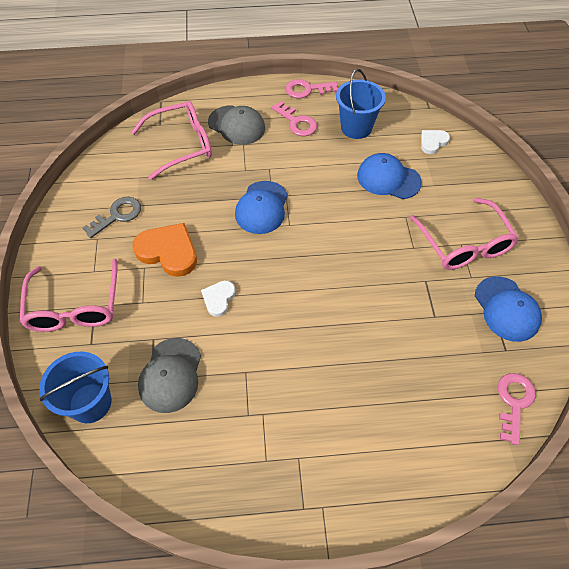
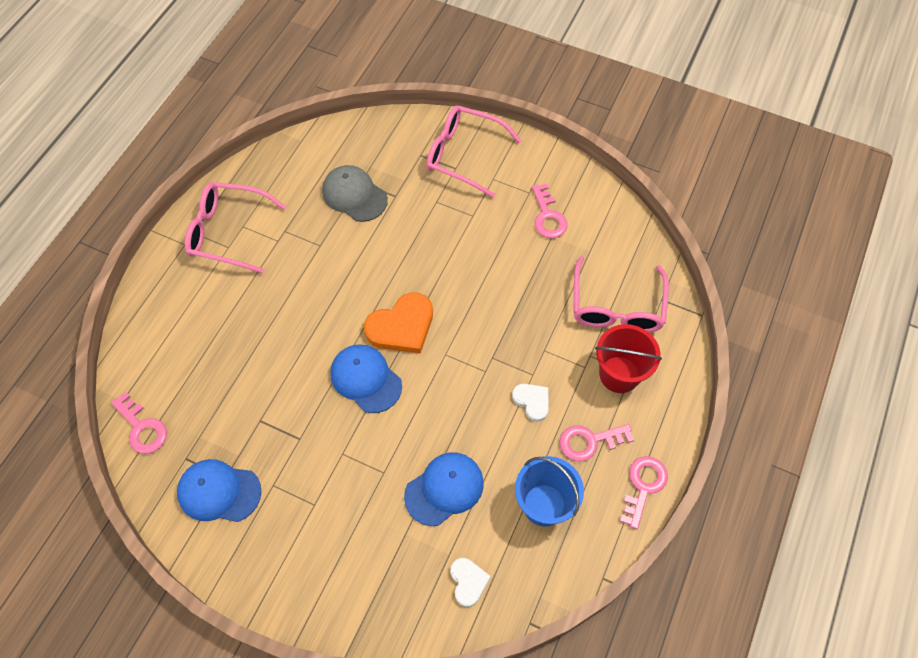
camera: 120 degrees right, 5 degrees up
blue bucket [39,352,112,423] -> none
grey key [83,197,141,238] -> pink key [532,183,568,238]
orange heart [132,223,197,277] -> orange heart moved to [364,292,433,354]
white heart [201,280,236,317] -> white heart moved to [512,384,549,422]
grey cap [208,106,265,145] -> red bucket [595,324,662,393]
blue cap [235,181,288,234] -> blue cap moved to [330,344,402,413]
pink glasses [410,198,519,270] -> pink glasses moved to [185,182,286,273]

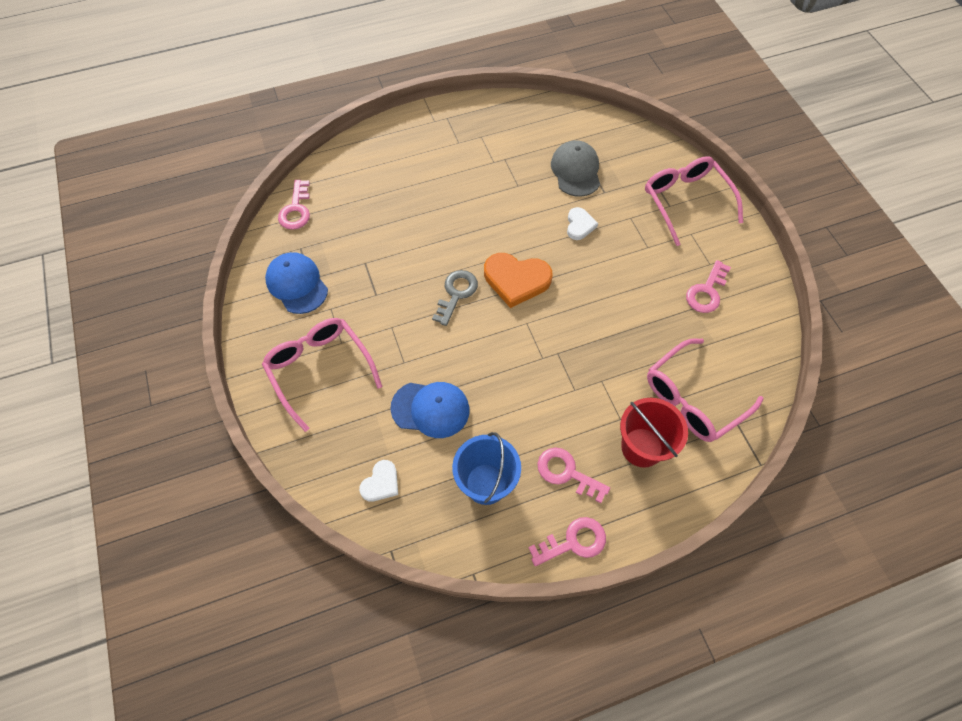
camera: 45 degrees right, 0 degrees up
pink glasses [185,182,286,273] -> pink glasses moved to [262,318,383,432]
blue cap [330,344,402,413] -> grey key [432,270,478,326]
white heart [512,384,549,422] -> white heart moved to [567,207,598,240]

